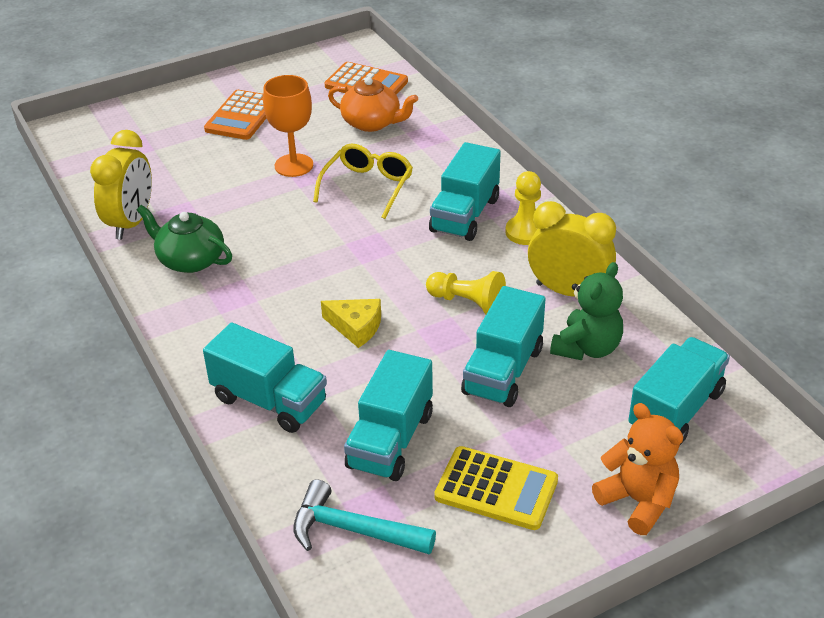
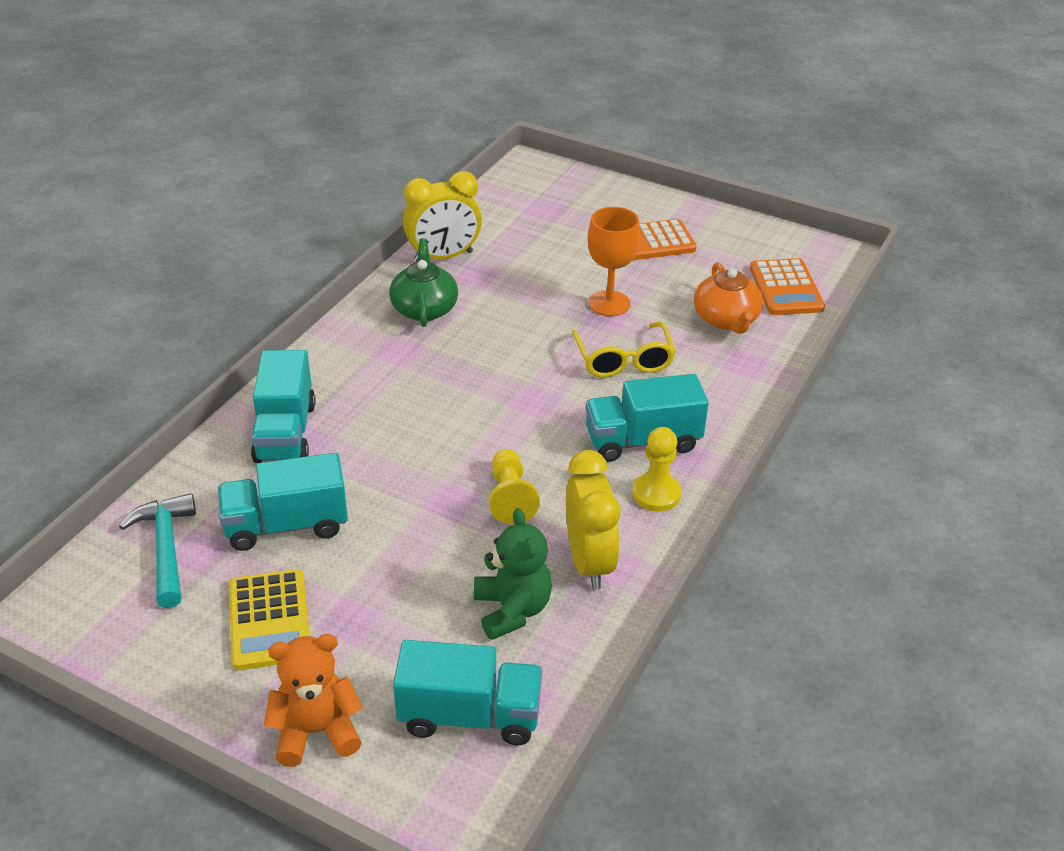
camera: 55 degrees right, 0 degrees up
yellow glasses [313,144,413,219] -> yellow glasses turned 90 degrees clockwise [572,322,676,377]
yellow cheese [321,299,381,348] -> none
turquoise truck [461,286,546,407] -> none
green teddy bear [550,262,623,360] -> green teddy bear turned 105 degrees counterclockwise [474,508,552,640]
orange teddy bear [592,403,683,535] -> orange teddy bear turned 120 degrees counterclockwise [264,634,363,767]

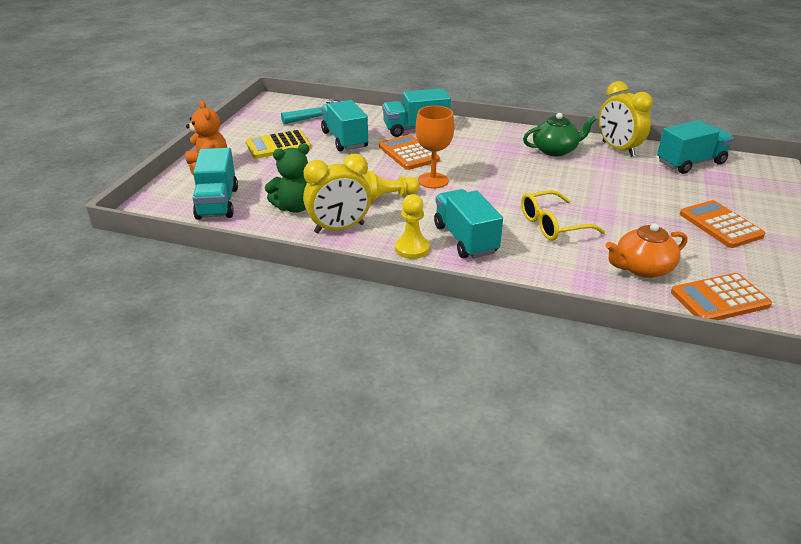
camera: 80 degrees right, 5 degrees down
orange goblet [588,207,640,316] -> orange goblet moved to [416,106,454,188]
none -> orange calculator [379,135,440,170]
none -> turquoise truck [657,120,734,174]

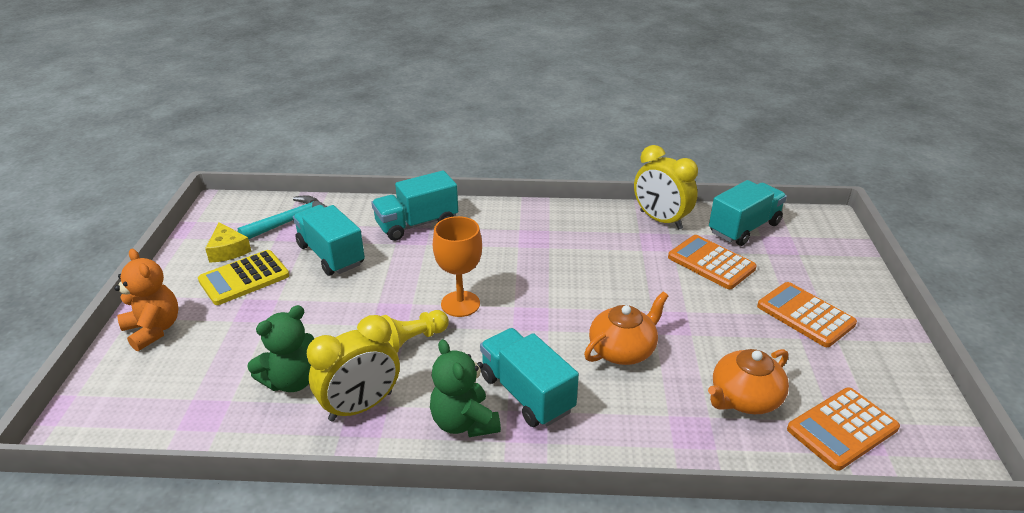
camera: 15 degrees left, 0 degrees up
turquoise truck [193,148,238,220] -> none
orange calculator [379,135,440,170] -> orange calculator moved to [668,235,757,289]
yellow pawn [395,194,430,259] -> green teddy bear [430,339,501,437]
yellow glasses [521,190,605,241] -> orange teapot [584,292,668,365]
green teapot [523,113,596,156] -> none
none -> yellow cheese [205,222,251,263]

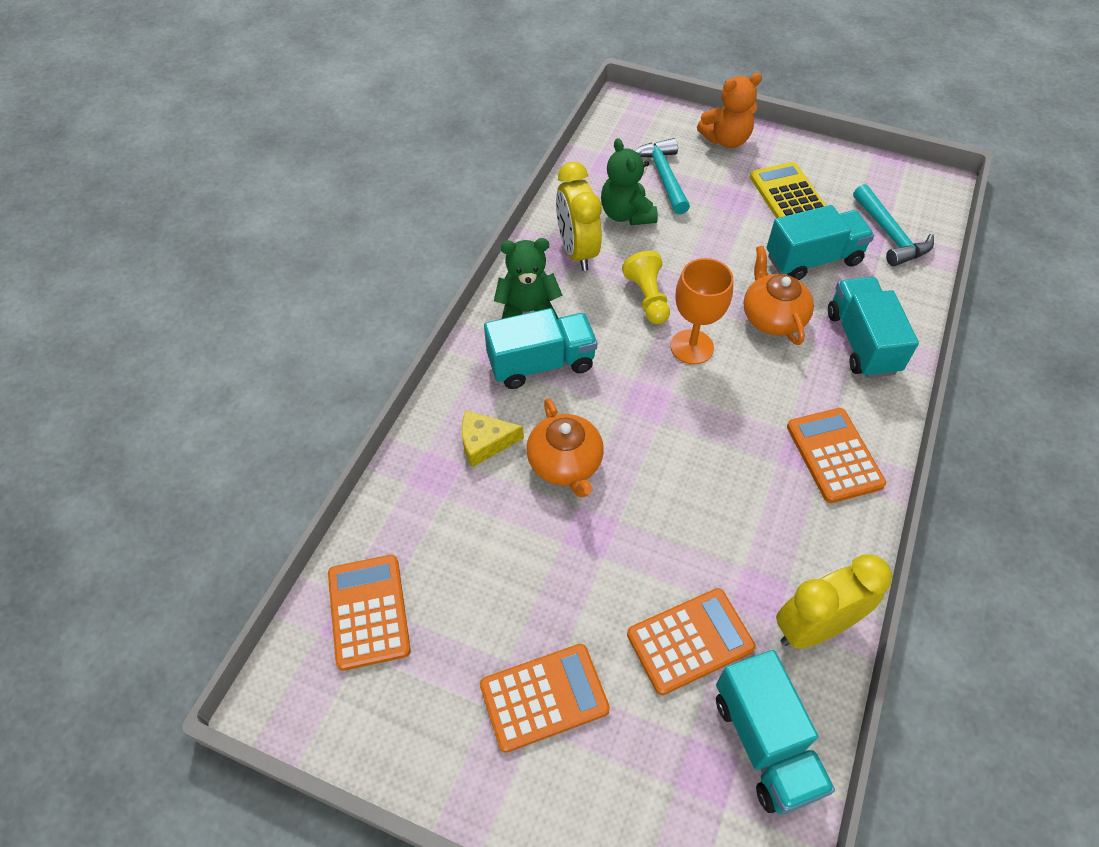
camera: 110 degrees right, 20 degrees up
yellow cheese [205,222,251,263] -> yellow cheese moved to [461,411,524,467]
orange teapot [708,349,789,414] -> orange teapot moved to [744,246,814,345]
none -> turquoise hammer [635,138,690,215]
none -> orange calculator [787,408,886,503]

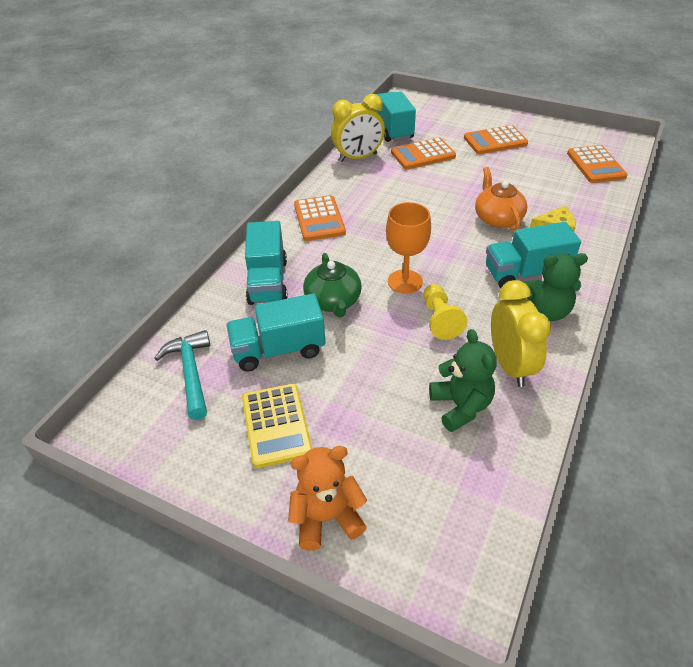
camera: 175 degrees left, 10 degrees down
turquoise hammer [635,138,690,215] -> none
orange teapot [744,246,814,345] -> green teapot [303,253,362,318]

